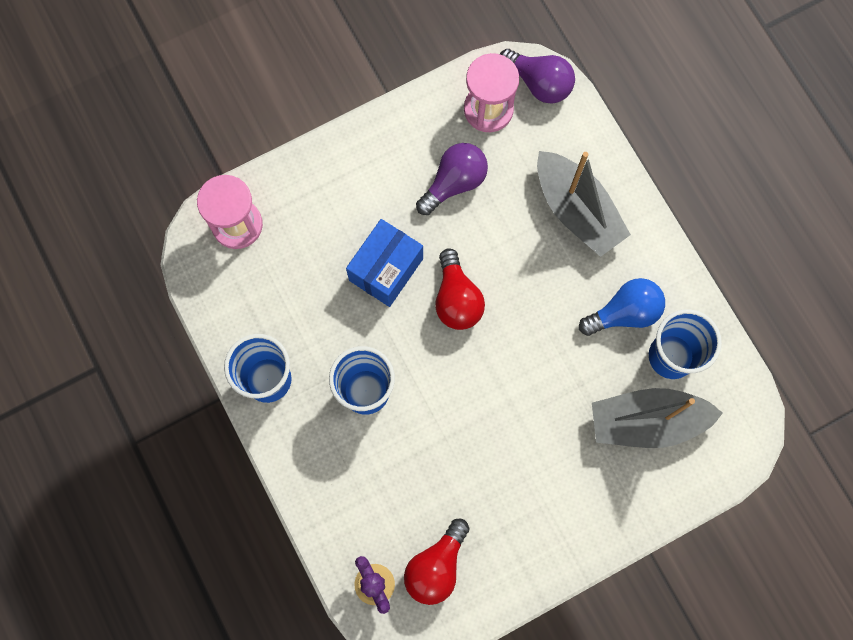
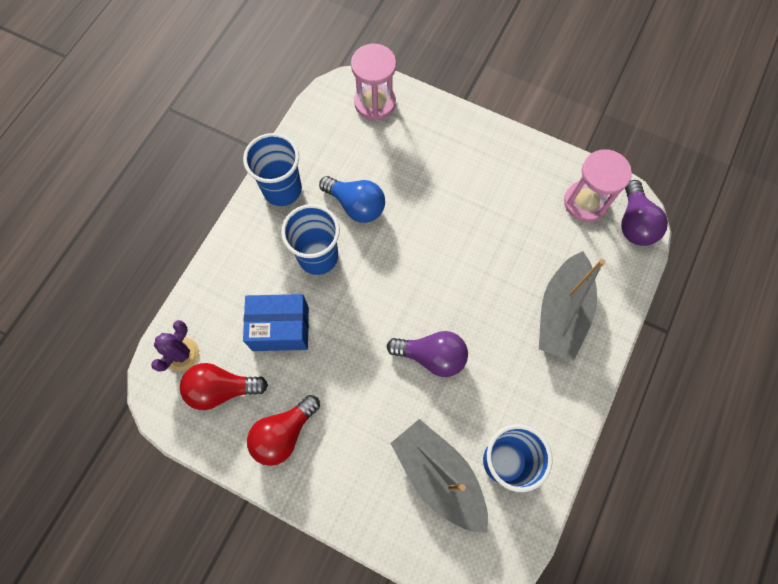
camera: 55 degrees right, 5 degrees down
blue box [346,219,423,307] -> blue box moved to [243,294,309,351]
purple light bulb [416,143,488,215] -> purple light bulb moved to [387,331,468,377]
red light bulb [435,248,485,330] -> red light bulb moved to [247,395,320,466]
blue light bulb [579,278,665,336] -> blue light bulb moved to [319,176,385,223]

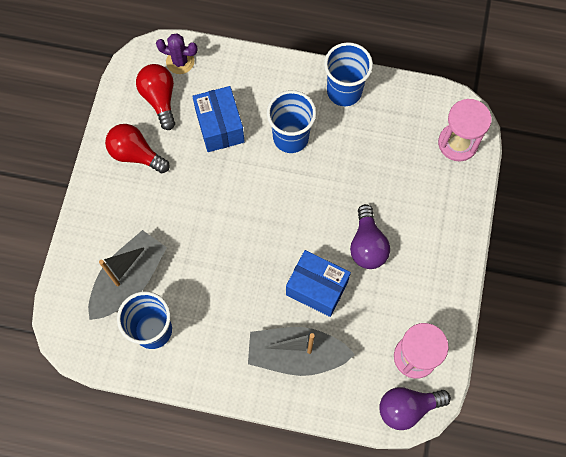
camera: 75 degrees right, 0 degrees up
blue light bulb [319,176,385,223] -> none
purple light bulb [387,331,468,377] -> purple light bulb moved to [350,204,390,269]
none -> blue box [286,250,351,317]

